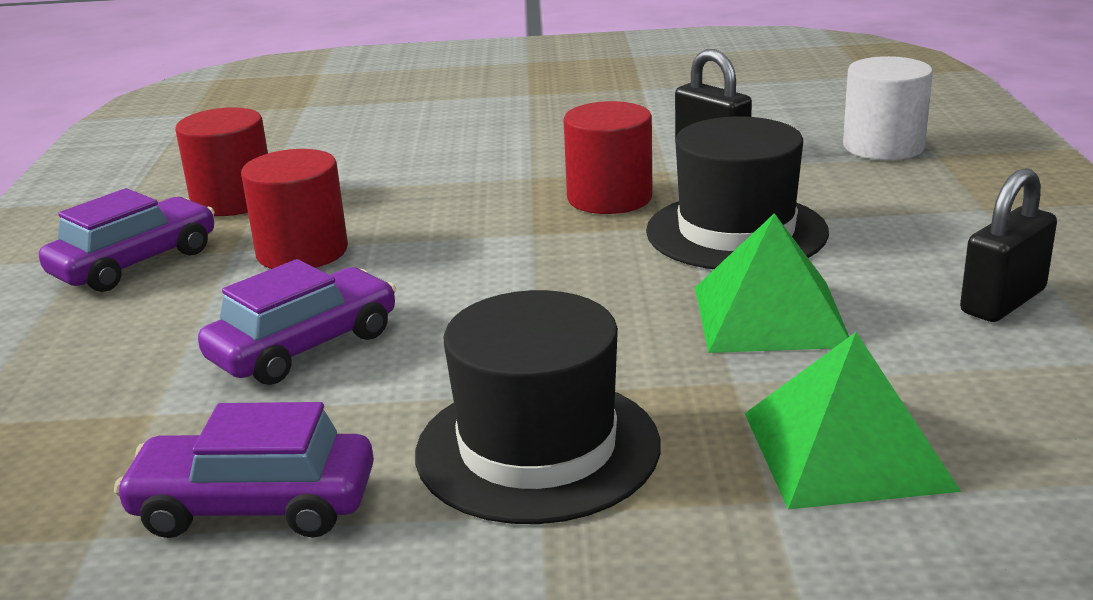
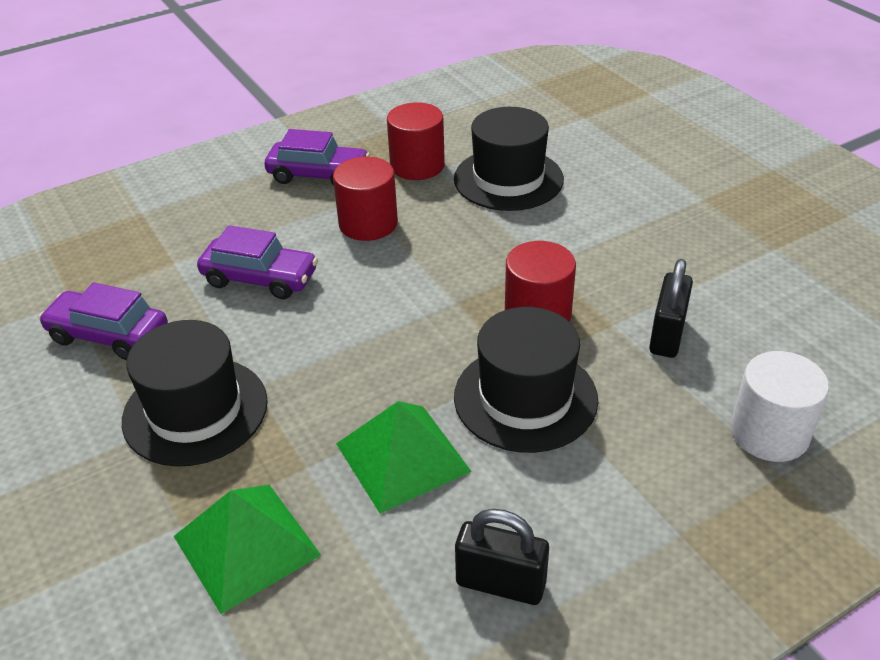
camera: 60 degrees right, 15 degrees up
purple car [114,402,374,538] -> purple car turned 45 degrees counterclockwise [39,283,168,360]
none -> black hat [454,107,564,211]

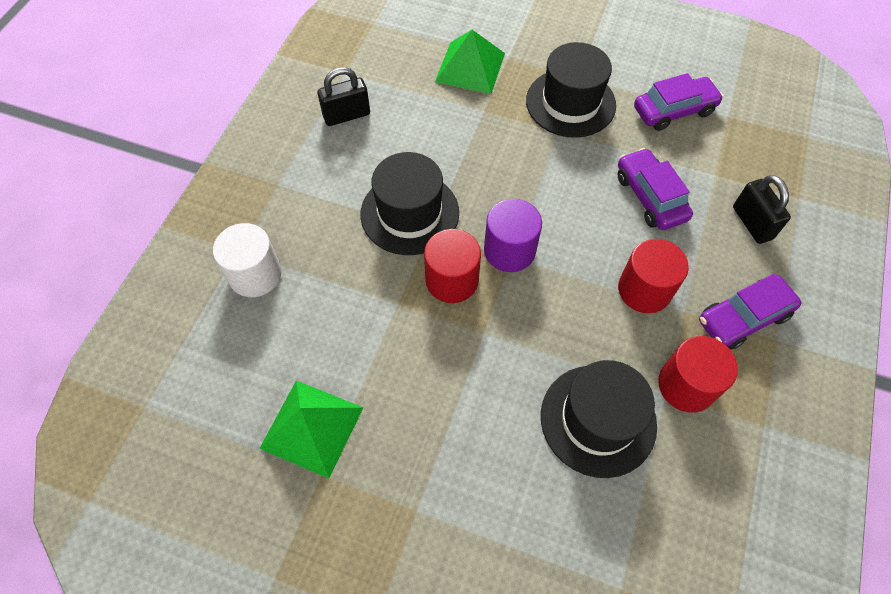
camera: 140 degrees right, 20 degrees up
purple car [197,225,318,299] -> purple car turned 90 degrees clockwise [618,148,693,230]
green pyramid [336,401,472,514] -> green pyramid moved to [259,380,363,478]
black padlock [649,259,693,358] -> black padlock moved to [733,175,791,244]
none -> purple cylinder [484,199,542,272]

